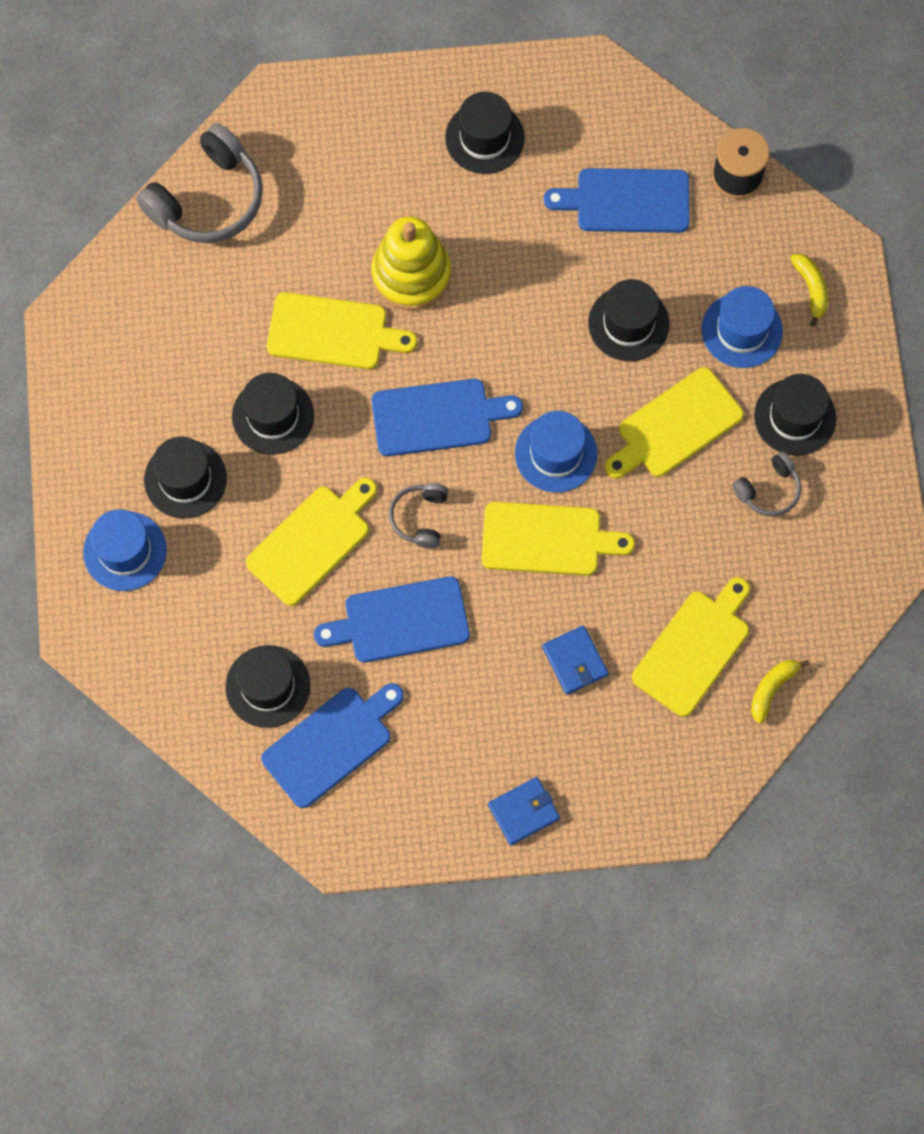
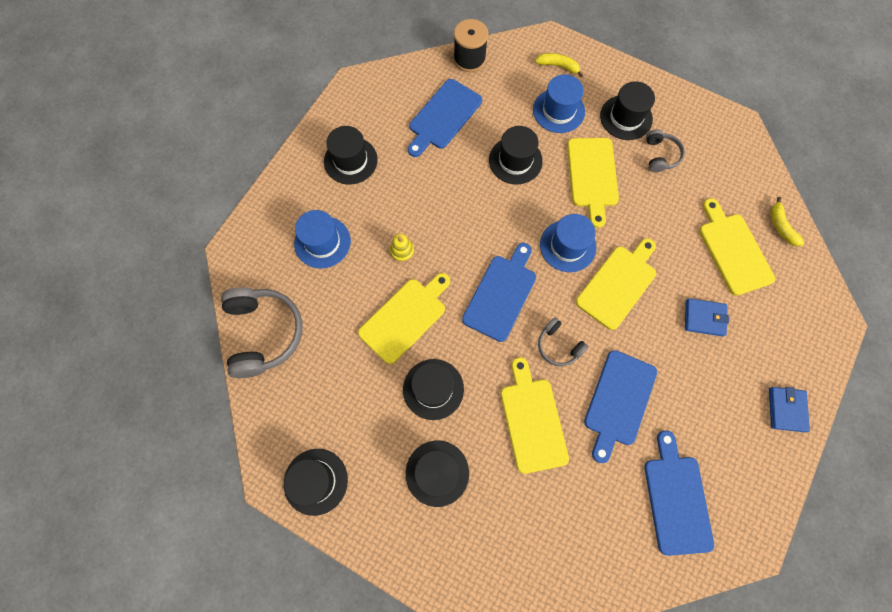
camera: 55 degrees left, 0 degrees up
blue hat [83,509,167,591] -> blue hat moved to [294,210,351,269]
black hat [225,645,310,728] -> black hat moved to [284,449,348,516]
yellow stacking toy [371,216,451,310] -> yellow stacking toy [390,234,414,262], size x0.43

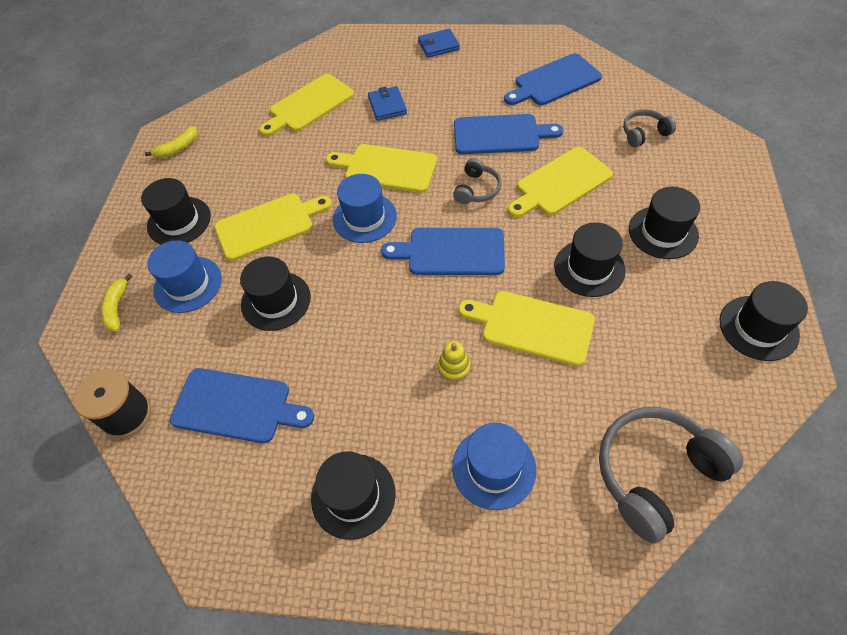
camera: 110 degrees left, 15 degrees down
grey headphones [646,129,685,173] -> grey headphones moved to [623,109,676,147]
yellow banana [770,197,804,246] -> yellow banana moved to [145,126,198,158]

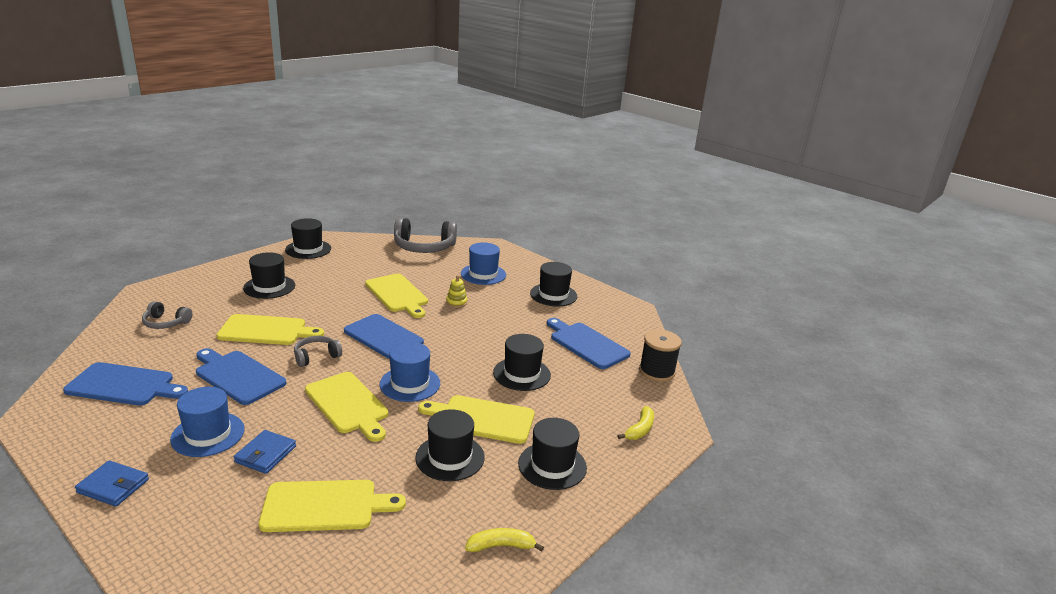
camera: 150 degrees left, 30 degrees down
blue hat [147,240,222,313] -> blue hat moved to [170,387,245,457]
black hat [554,222,626,297] -> black hat moved to [415,409,485,481]

